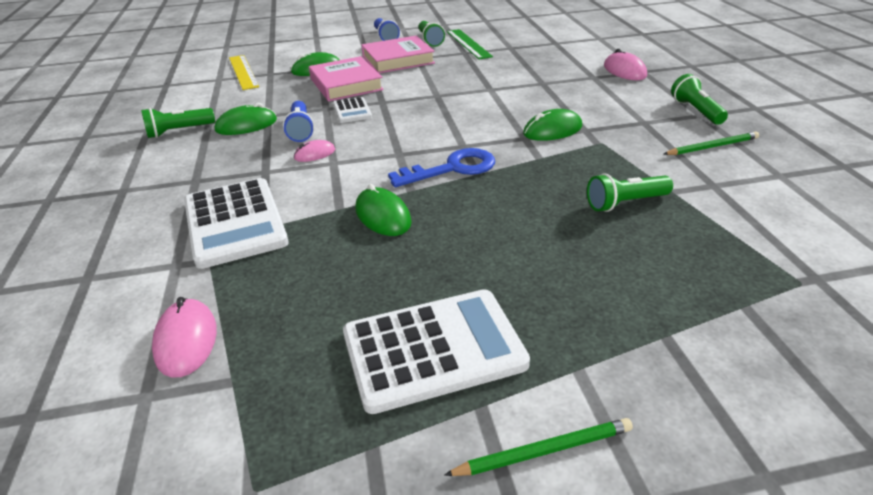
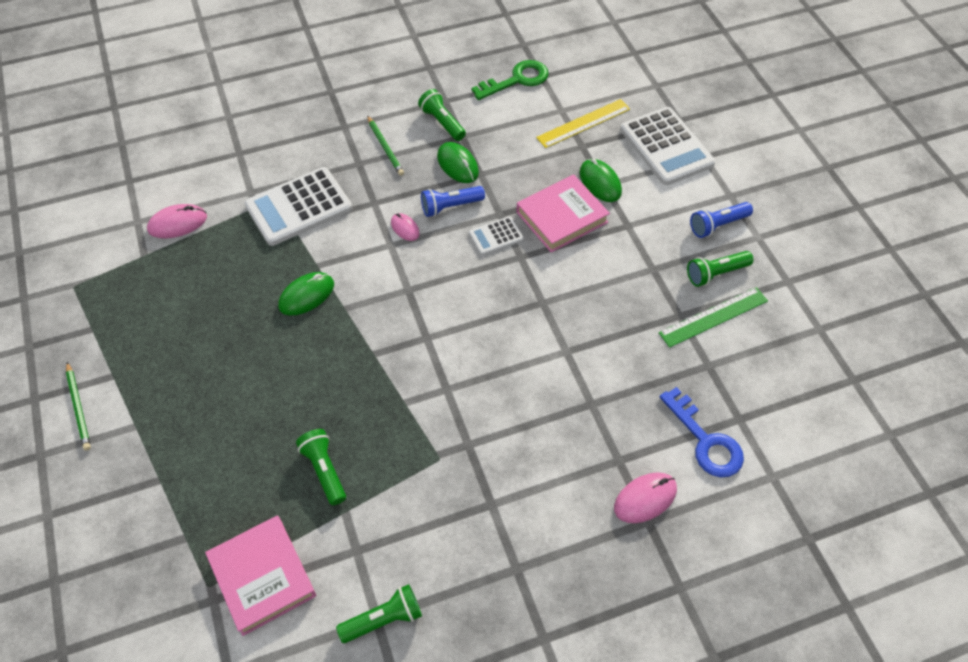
camera: 80 degrees right, 20 degrees up
white calculator [343,289,530,414] -> white calculator moved to [620,107,715,185]
pink book [362,36,435,73] -> pink book moved to [205,515,316,636]
blue key [388,148,495,187] -> blue key moved to [659,387,744,477]
green mouse [523,109,582,141] -> none
green pencil [664,132,759,155] -> green pencil moved to [367,116,404,176]
green flashlight [671,74,728,125] -> green flashlight moved to [336,584,422,643]
none -> green key [472,60,549,100]

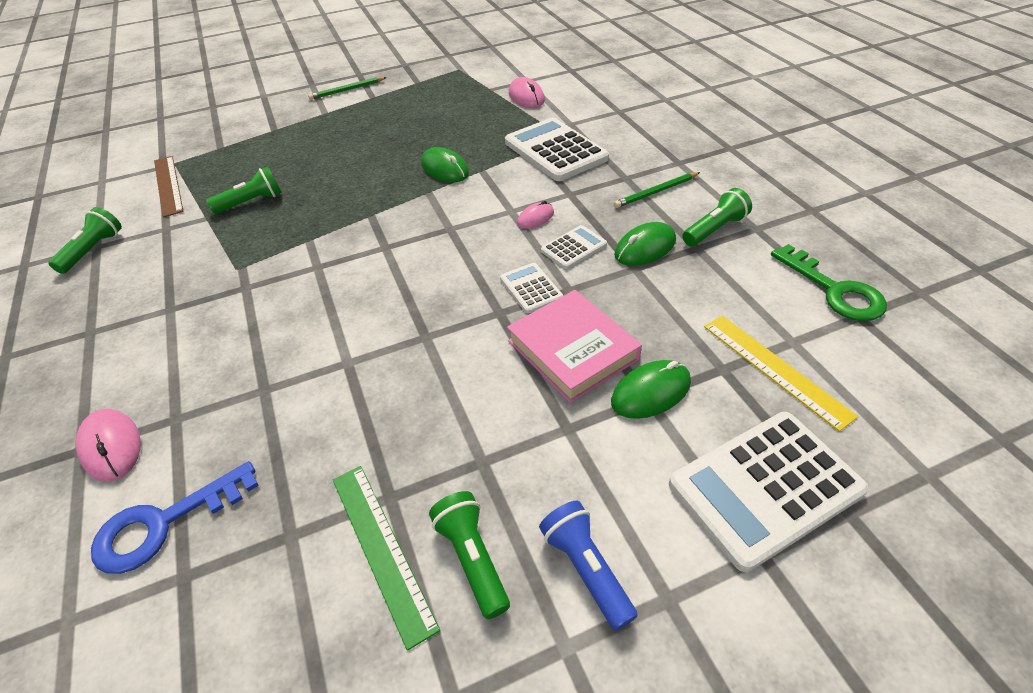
camera: 90 degrees right, 10 degrees down
pink book [205,515,316,636] -> brown ruler [154,156,184,218]
green flashlight [336,584,422,643] -> green flashlight turned 135 degrees counterclockwise [48,207,122,274]
blue flashlight [421,186,485,217] -> white calculator [541,225,607,269]

